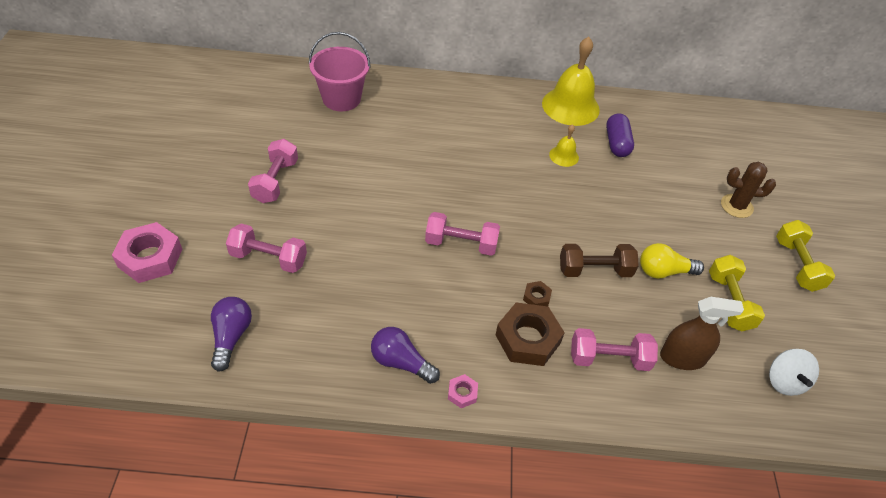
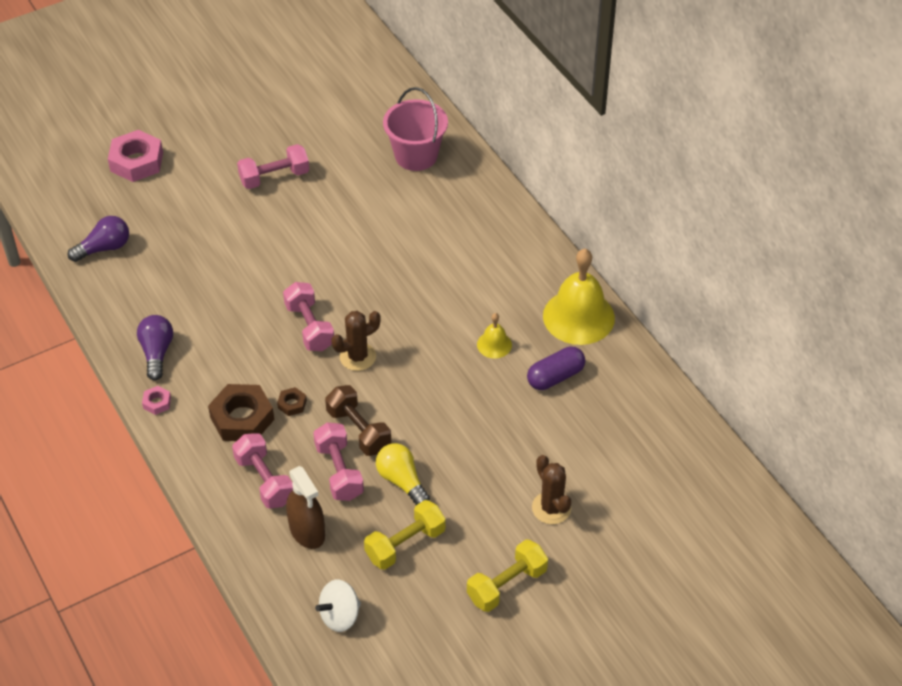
camera: 60 degrees right, 0 degrees up
pink dumbbell [226,223,307,273] -> pink dumbbell moved to [313,422,364,501]
none -> brown cactus [331,311,381,371]

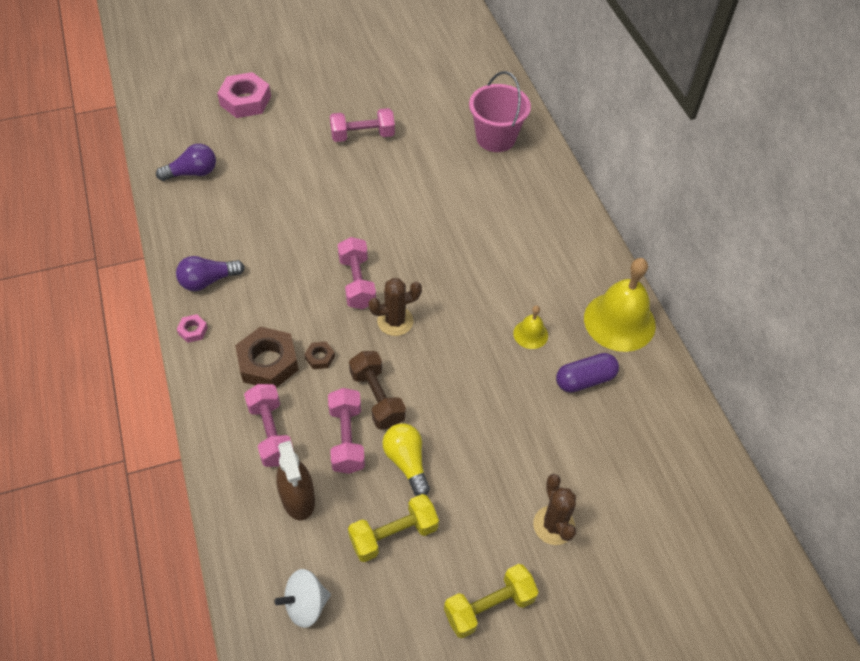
camera: 10 degrees right, 5 degrees up
purple light bulb [137,315,173,380] -> purple light bulb turned 120 degrees counterclockwise [176,256,245,291]

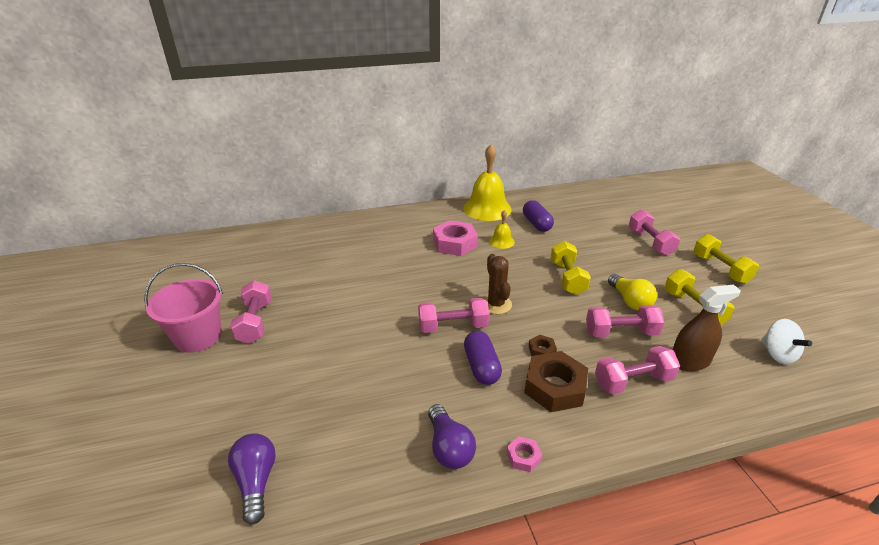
camera: 85 degrees left, 20 degrees down
pink nut [217,72,271,118] -> pink nut moved to [433,220,478,256]
brown dumbbell [349,351,406,429] -> none
yellow light bulb [382,423,430,496] -> yellow light bulb turned 90 degrees counterclockwise [608,274,657,310]
pink bucket [469,71,531,152] -> pink bucket moved to [144,263,223,353]
brown cactus [533,474,576,545] -> pink dumbbell [629,210,680,256]
none -> purple capsule [464,331,502,385]
none -> yellow dumbbell [550,241,591,295]

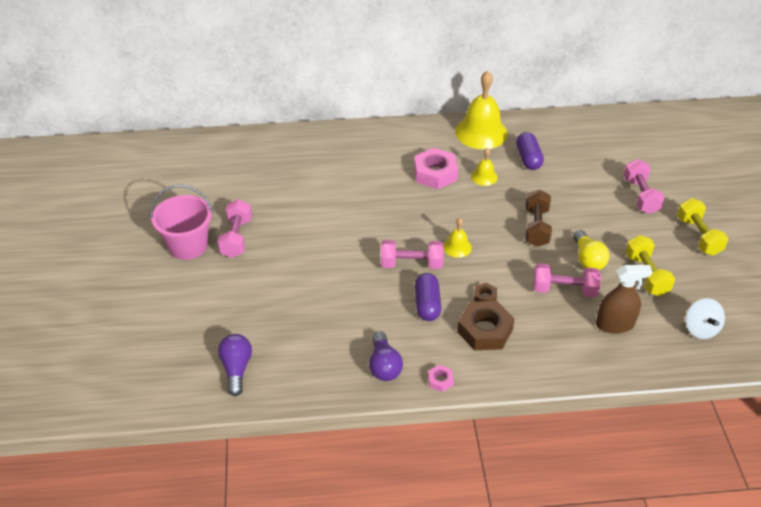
camera: 10 degrees right, 10 degrees up
brown cactus [483,254,512,314] -> yellow bell [443,218,472,258]
yellow dumbbell [550,241,591,295] -> brown dumbbell [525,189,552,247]
pink dumbbell [595,346,680,394] -> none

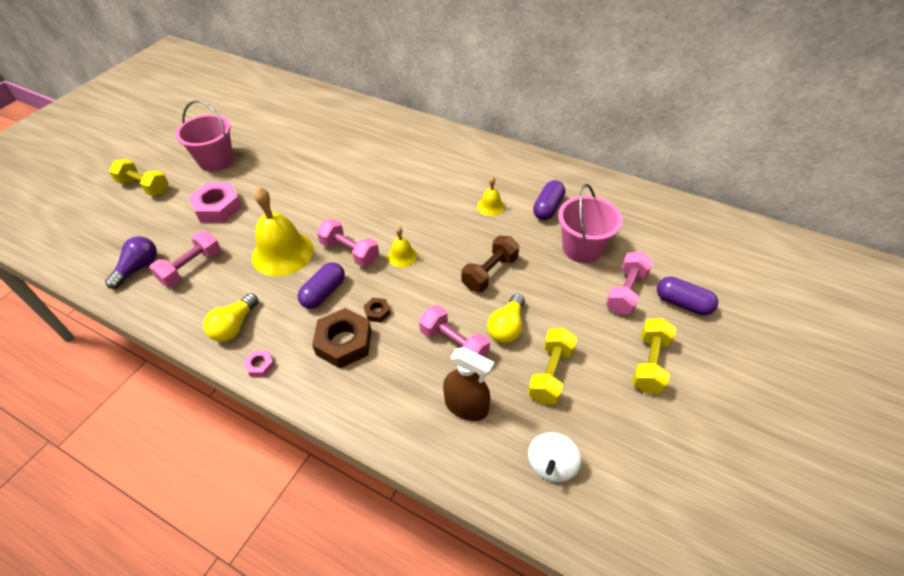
camera: 35 degrees right, 5 degrees up
pink dumbbell [217,199,252,258] -> pink dumbbell moved to [149,231,221,287]
purple light bulb [369,331,403,381] -> yellow light bulb [203,293,258,342]
pink nut [414,148,458,189] -> pink nut moved to [189,182,242,223]
yellow bell [455,70,508,149] -> yellow bell moved to [252,187,314,276]
none -> yellow dumbbell [109,159,169,196]
none -> pink bucket [558,184,622,263]
none -> purple capsule [657,277,718,315]

